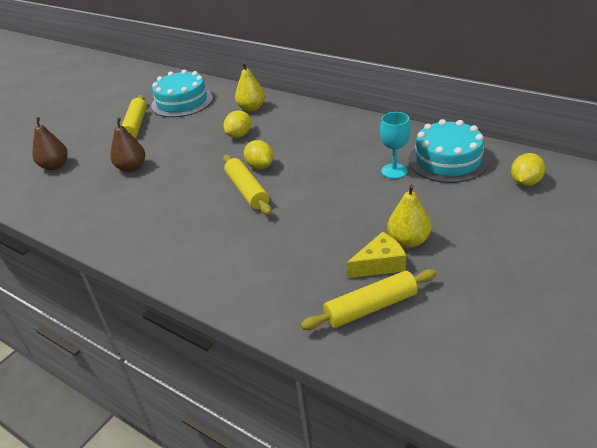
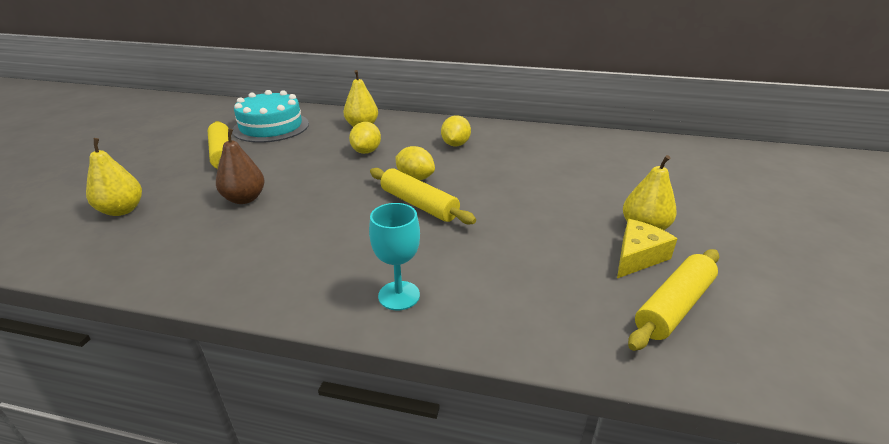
camera: 25 degrees left, 5 degrees down
brown pear [32,117,68,170] -> yellow pear [86,138,142,216]
turquoise goblet [380,112,410,179] -> turquoise goblet moved to [369,203,420,310]
turquoise cake [409,119,489,183] -> none
yellow lemon [511,153,545,186] -> yellow lemon moved to [441,115,471,147]

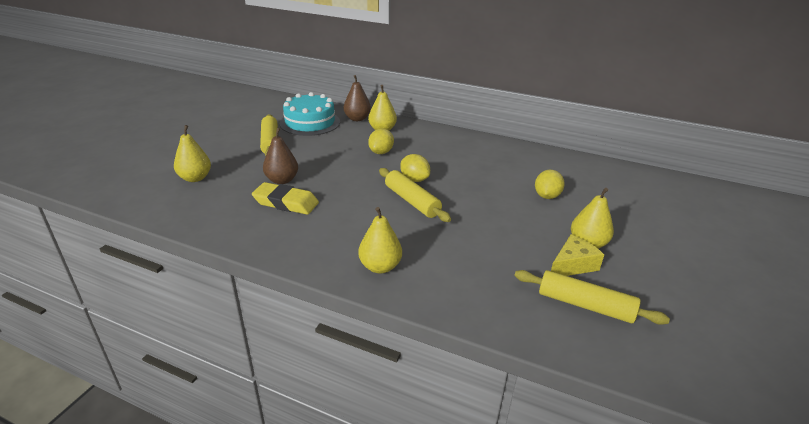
camera: 10 degrees right, 0 degrees up
turquoise goblet [369,203,420,310] -> yellow pear [358,207,402,273]
yellow lemon [441,115,471,147] -> yellow lemon moved to [535,170,565,199]
yellow rolling pin [628,249,719,351] -> yellow rolling pin turned 60 degrees clockwise [514,270,670,325]
none -> yellow eraser [252,182,319,215]
none -> brown pear [343,75,371,121]

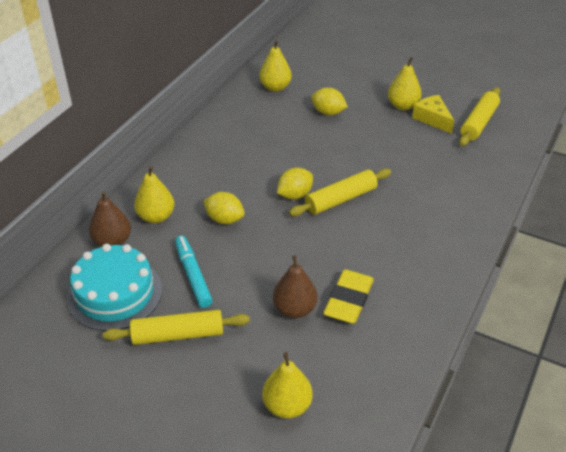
camera: 85 degrees left, 10 degrees up
yellow pear [358,207,402,273] -> yellow pear moved to [259,40,292,92]
none -> turquoise marker [175,236,213,308]

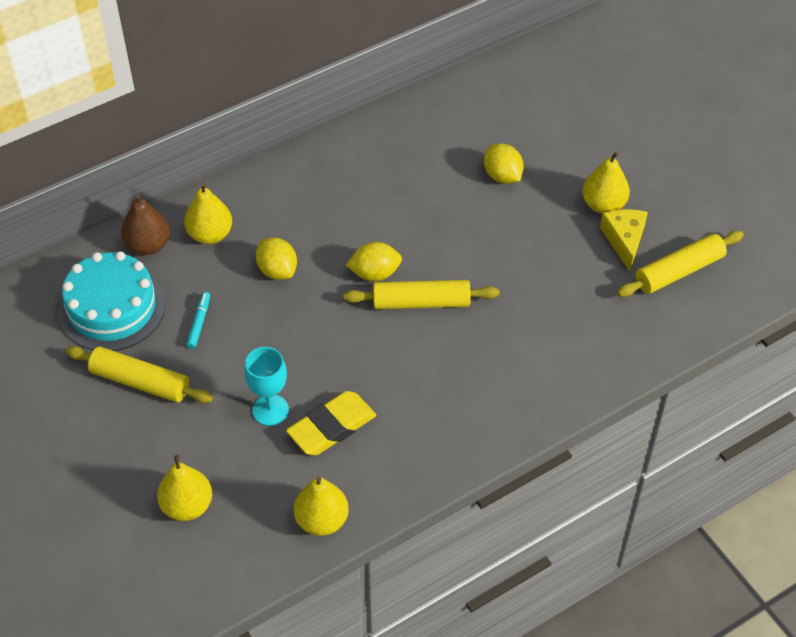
camera: 30 degrees right, 10 degrees up
turquoise marker [175,236,213,308] -> turquoise marker [186,292,210,349], size x0.61
yellow pear [259,40,292,92] -> yellow pear moved to [294,477,349,536]
brown pear [273,255,318,318] -> turquoise goblet [244,347,289,426]

